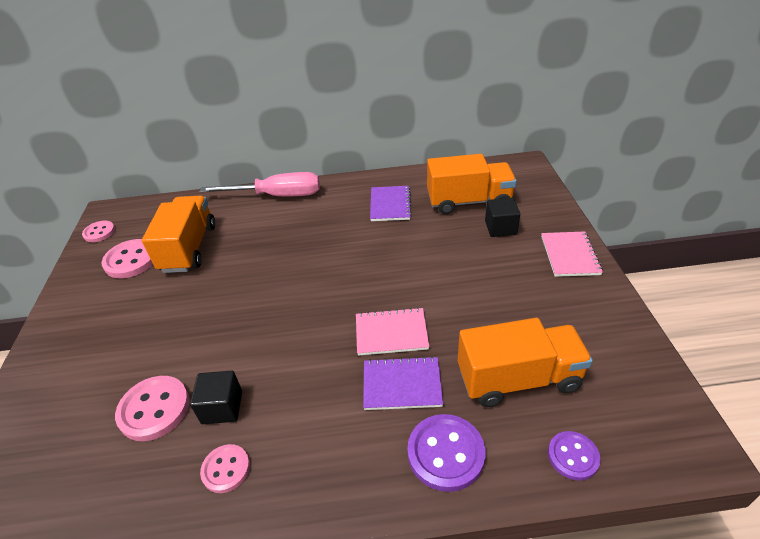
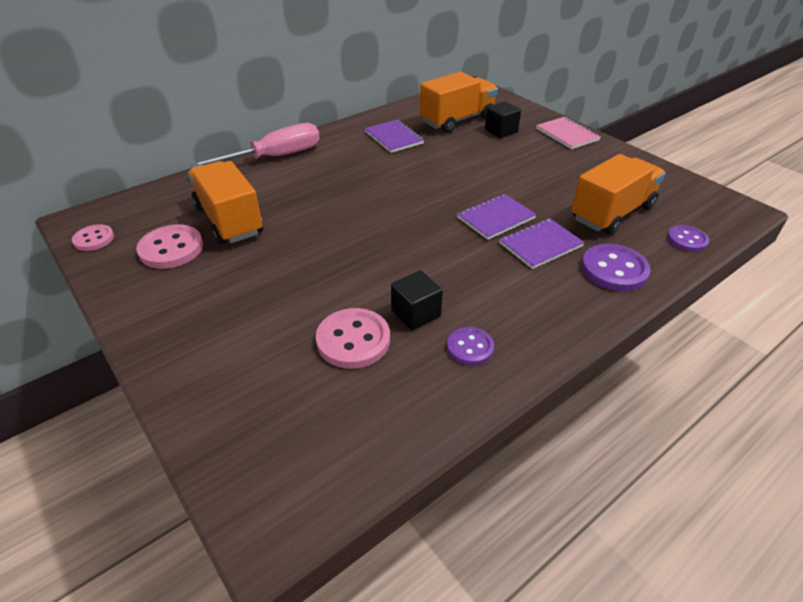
camera: 35 degrees left, 0 degrees up
pink button [200,444,250,493] -> purple button [447,327,494,365]
pink notebook [356,307,429,356] -> purple notebook [457,194,537,240]

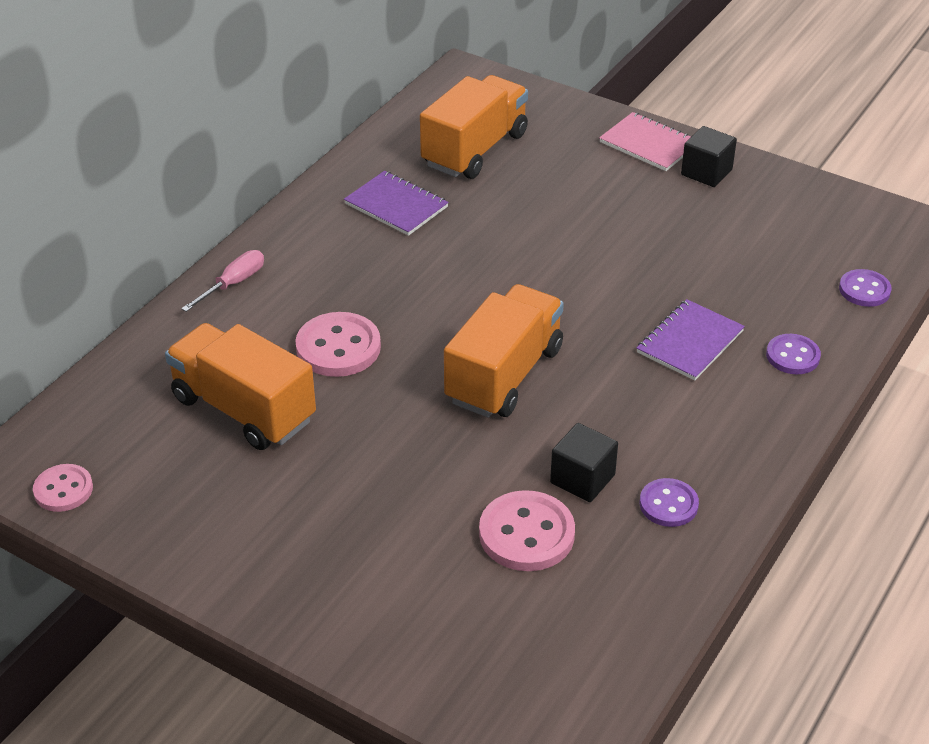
camera: 20 degrees left, 0 degrees up
pink button [136,225,203,269] -> pink button moved to [296,312,381,377]
pink screwdriver [190,123,320,168] -> pink screwdriver [181,250,264,312], size x0.51
purple notebook [457,194,537,240] -> none
black cube [485,101,521,138] -> black cube moved to [681,126,737,187]
orange truck [571,154,666,235] -> orange truck moved to [444,284,564,418]
purple button [581,244,651,291] -> purple button [766,334,821,374], size x0.62

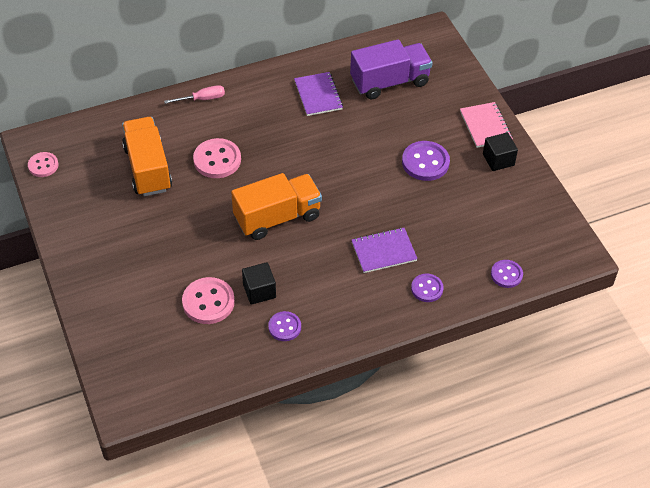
camera: 35 degrees right, 10 degrees up
orange truck [420,75,528,179] -> purple truck [350,39,432,100]
none -> purple button [402,141,450,181]

